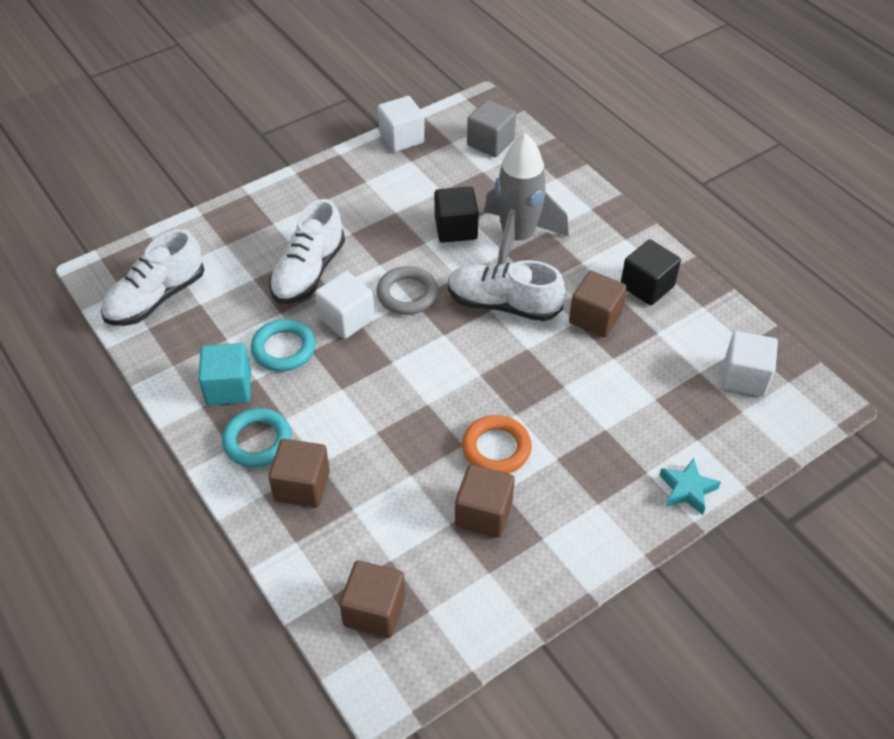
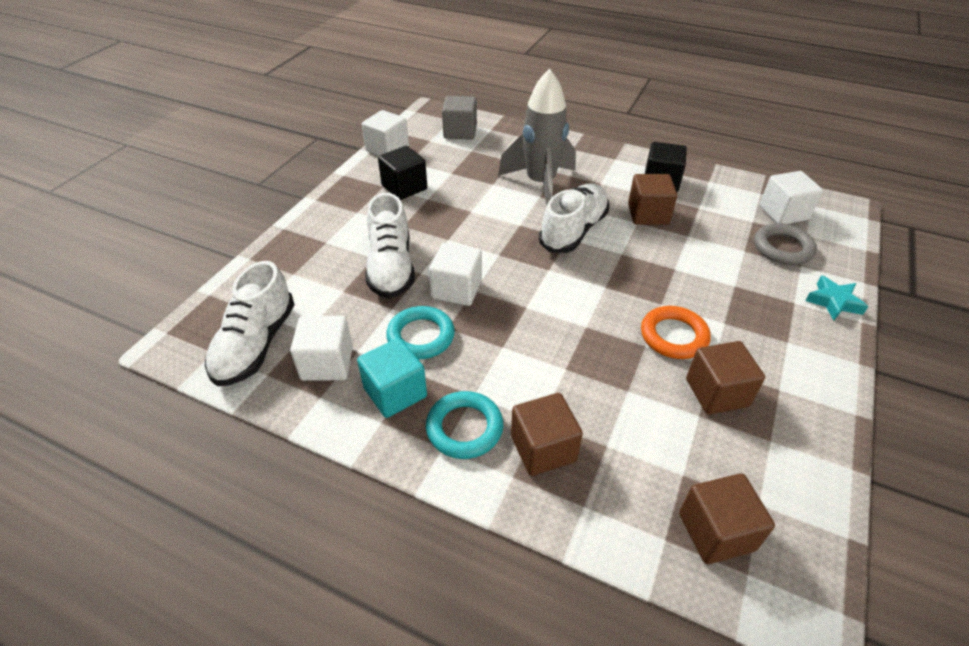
camera: 30 degrees left, 5 degrees down
grey ring [376,266,438,315] -> grey ring moved to [754,223,817,265]
black cube [435,186,479,243] -> black cube moved to [378,146,427,200]
white shoe [448,260,565,321] -> white shoe turned 135 degrees clockwise [539,183,609,253]
none -> white cube [290,316,353,381]

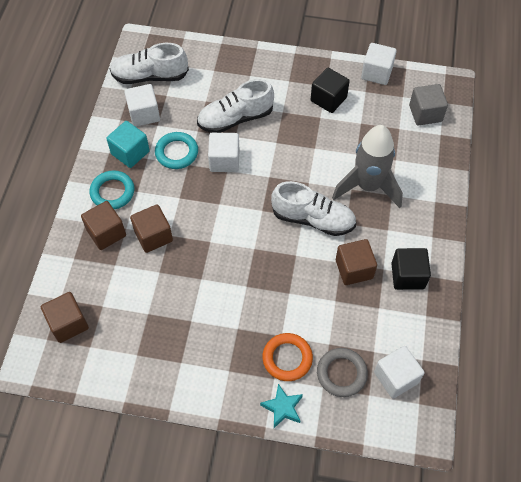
camera: 75 degrees right, 15 degrees up
orange ring [641,306,711,359] -> orange ring moved to [262,333,313,381]
brown cube [686,341,765,414] -> brown cube moved to [130,204,173,253]

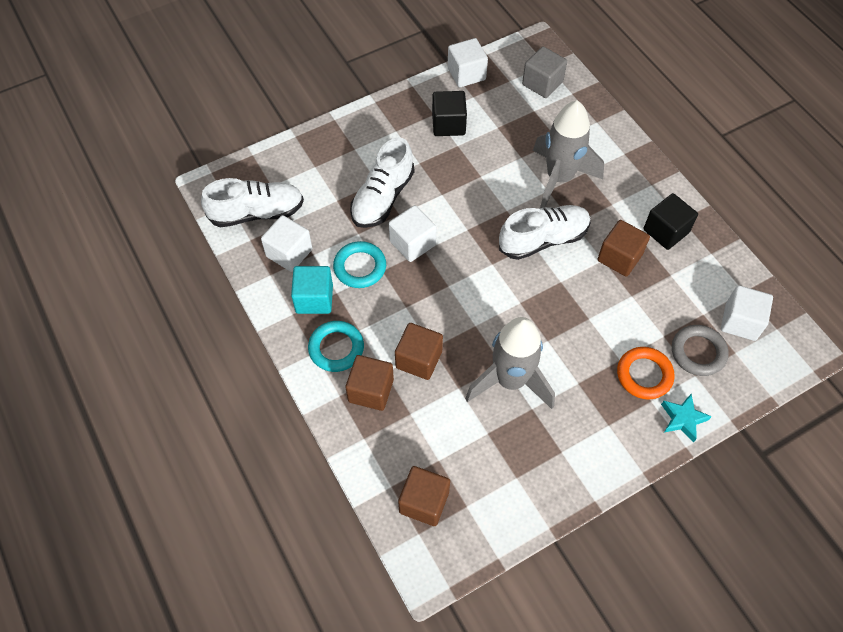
camera: 40 degrees left, 0 degrees up
white shoe [110,43,189,84] -> white shoe turned 150 degrees counterclockwise [201,178,304,227]
none -> grey rocket [465,317,555,409]

